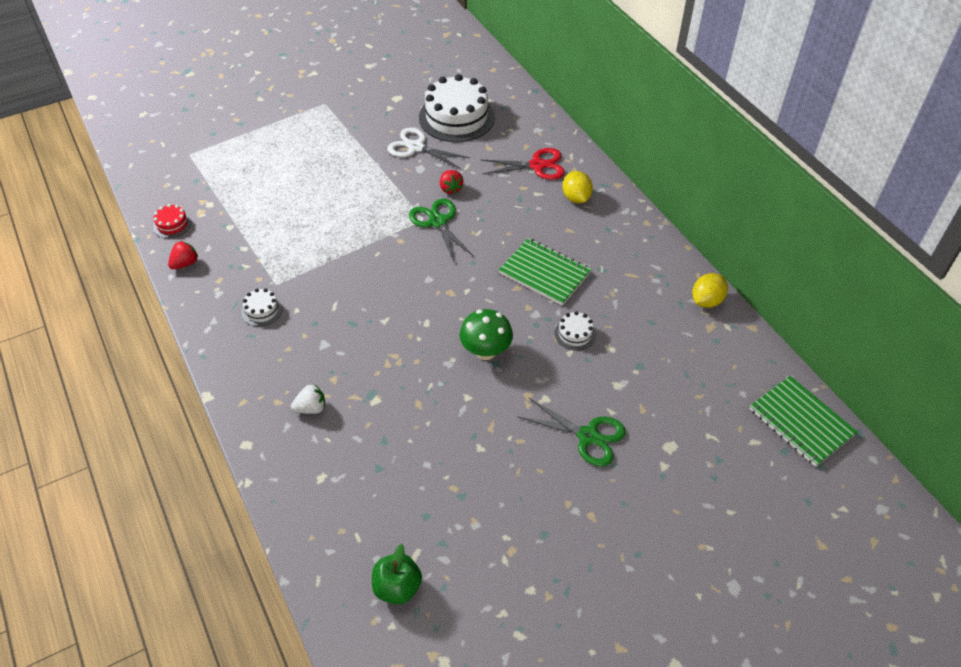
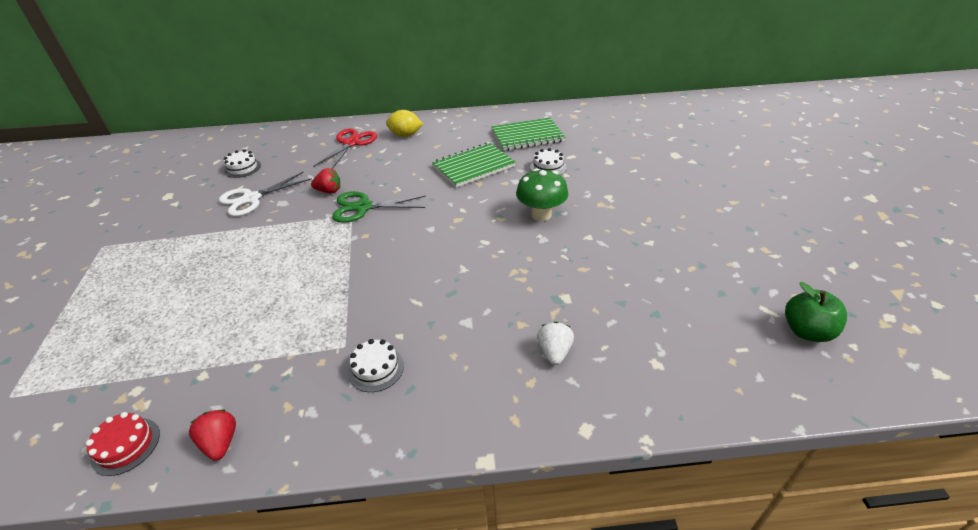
camera: 65 degrees left, 10 degrees down
white cake [419,74,495,142] -> white cake [224,149,261,178], size x0.44
green scissors [518,397,626,467] -> none
yellow lemon [692,273,728,308] -> none
green notebook [749,376,858,467] -> green notebook moved to [491,118,566,151]

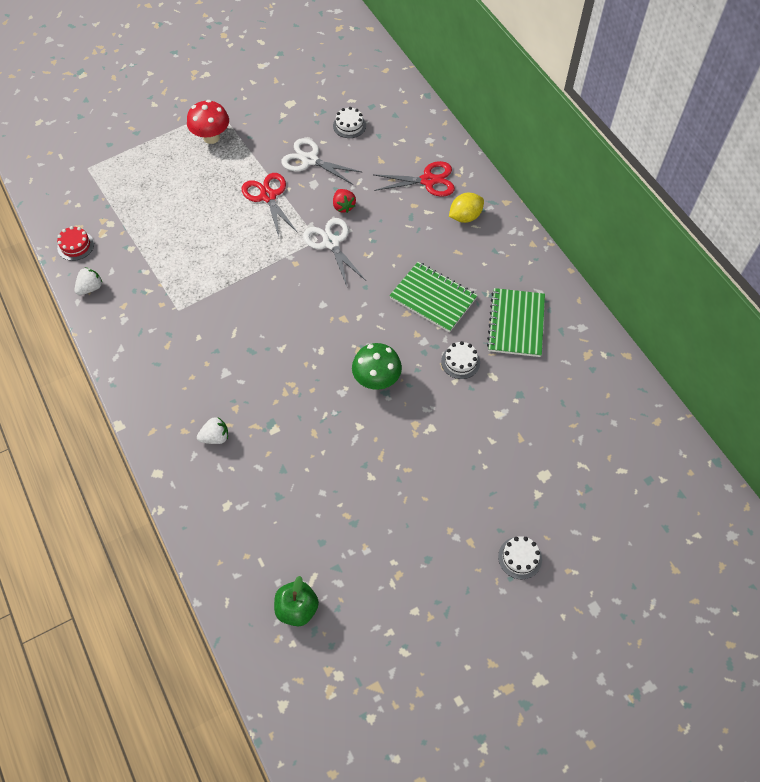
camera: 65 degrees right, 20 degrees up
red strawberry [189,409,236,460] -> white strawberry [75,267,103,295]
green scissors [332,191,426,223] -> white scissors [303,218,366,286]
white cake [348,339,404,392] -> white cake moved to [498,536,542,579]
yellow lemon [386,110,423,137] -> yellow lemon turned 75 degrees clockwise [449,193,484,223]
green notebook [491,118,566,151] -> green notebook turned 45 degrees clockwise [487,288,545,357]
none -> red mushroom [187,100,229,144]
none -> red scissors [242,173,298,237]

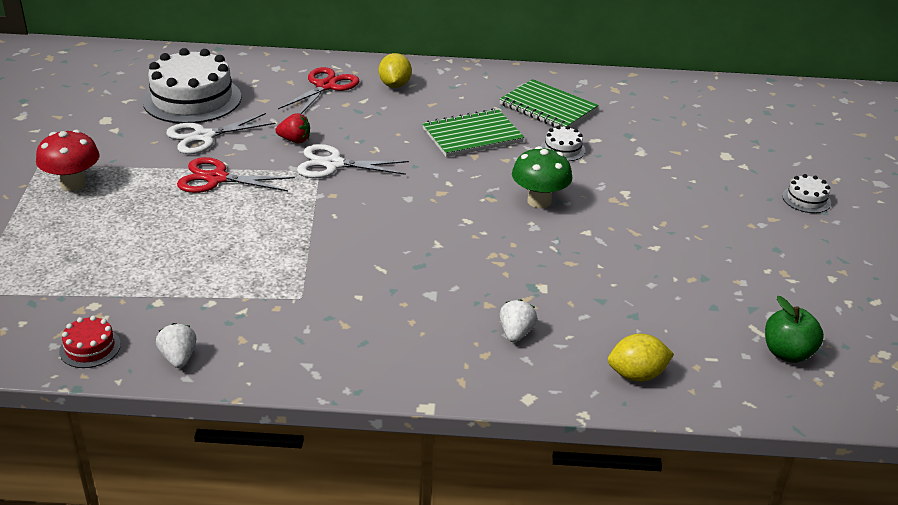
camera: 60 degrees left, 25 degrees down
white cake [333,107,366,138] -> white cake [143,48,242,123], size x2.26
none -> yellow lemon [608,334,674,382]

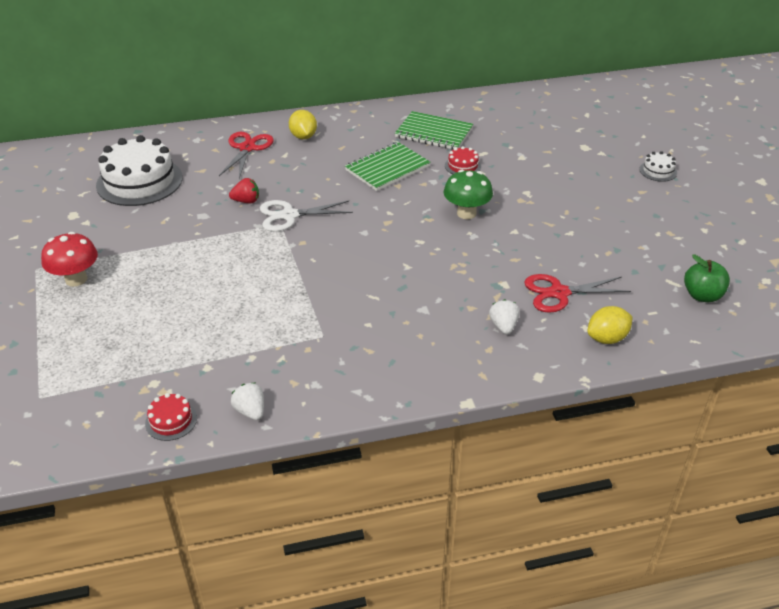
camera: 15 degrees left, 5 degrees up
white scissors [166,113,276,154] -> none
red scissors [177,157,295,193] -> red scissors moved to [524,274,631,313]
white cake [541,126,586,161] -> red cake [445,146,481,174]

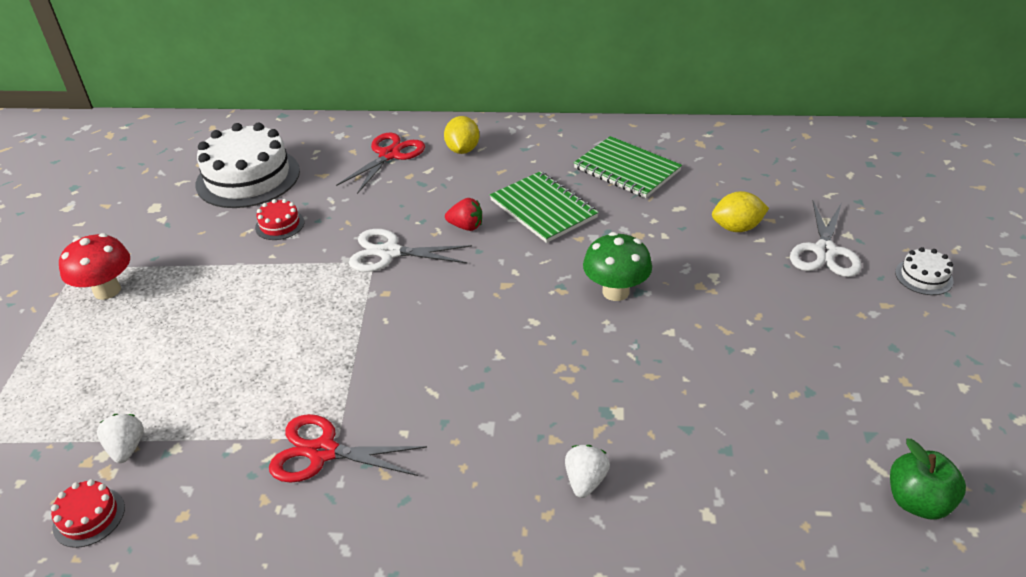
camera: 20 degrees right, 0 degrees up
red strawberry [229,178,259,203] -> red strawberry moved to [445,198,482,231]
white strawberry [231,383,264,420] -> white strawberry moved to [97,414,144,463]
green notebook [345,142,431,191] -> green notebook turned 75 degrees clockwise [490,171,599,243]
red cake [445,146,481,174] -> red cake moved to [255,199,305,240]
red scissors [524,274,631,313] -> red scissors moved to [269,414,427,483]
yellow lemon [588,306,633,344] -> yellow lemon moved to [712,191,769,232]
none -> white scissors [790,201,861,277]

